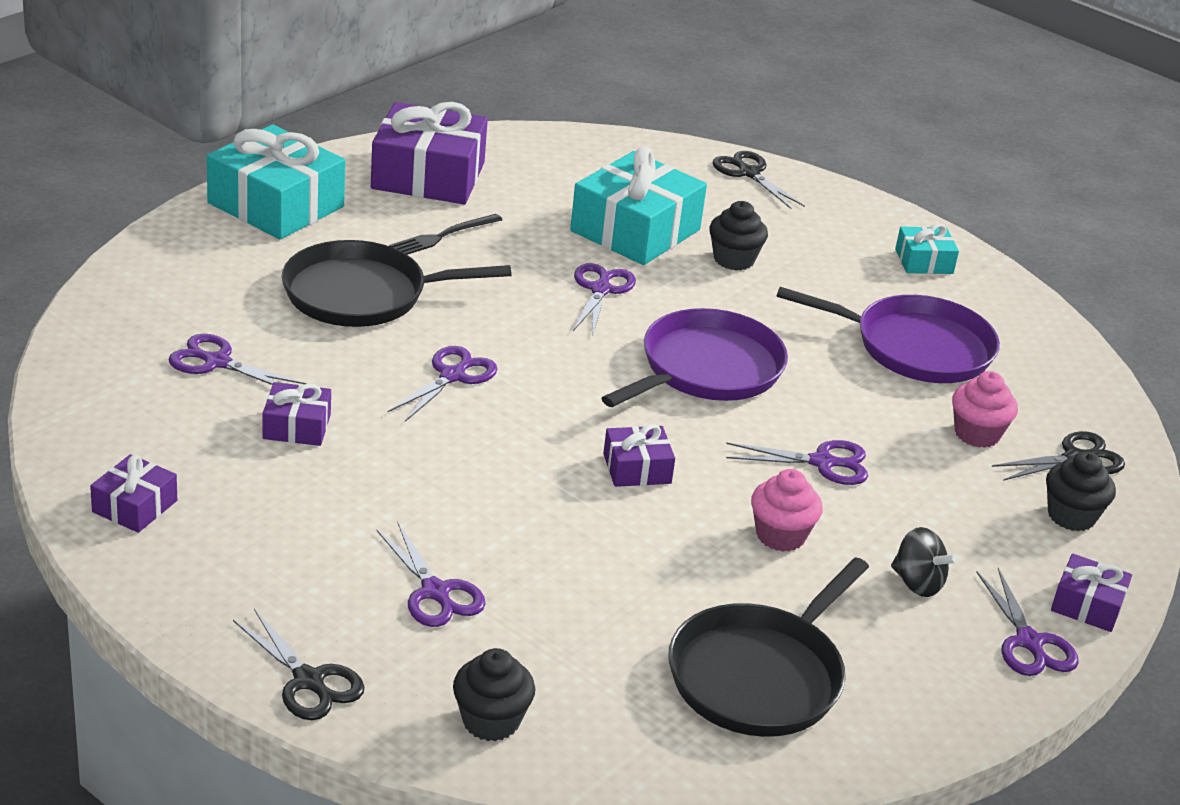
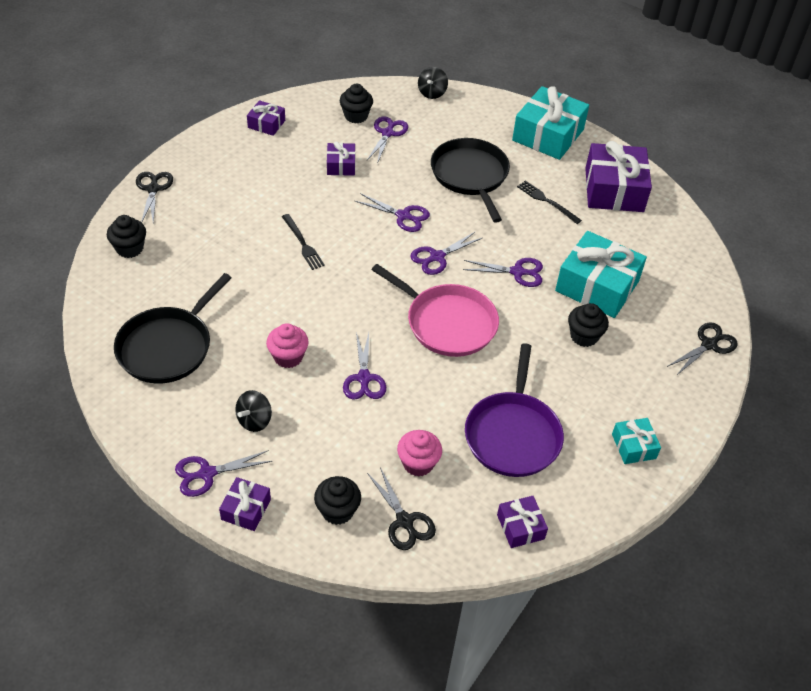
camera: 85 degrees right, 15 degrees up
black scissors [233,609,365,720] -> black scissors turned 135 degrees clockwise [136,172,173,223]
purple scissors [376,523,486,627] -> purple scissors moved to [410,231,482,275]
purple pan [601,308,788,407] -> pink pan [372,264,499,357]
purple gift [603,424,675,487] -> purple gift moved to [497,496,548,548]
black pan [668,557,869,737] -> black pan turned 90 degrees counterclockwise [114,273,231,383]
none -> black fork [282,214,325,270]
none -> black cupcake [340,84,373,123]
none -> black spinning top [418,67,448,99]

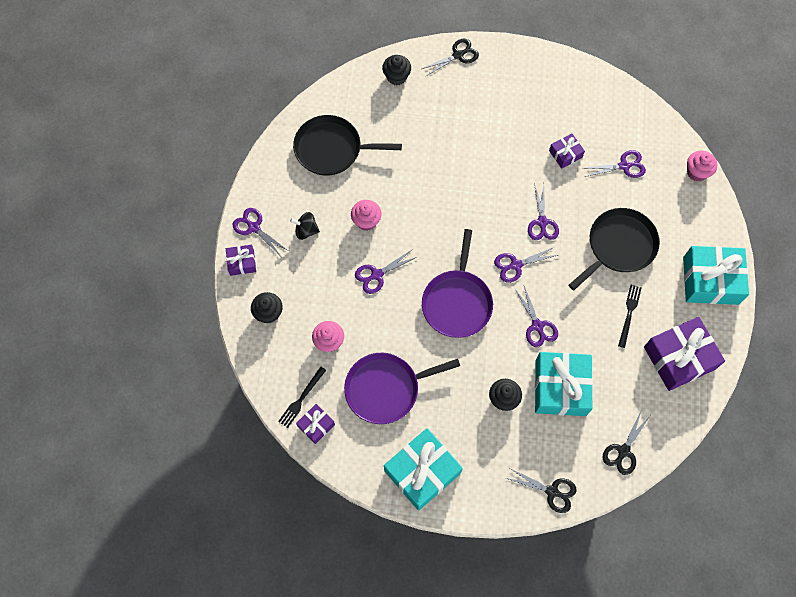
camera: 65 degrees right, 20 degrees up
purple gift [247,100,285,136] -> none
black fork [282,214,325,270] -> black fork moved to [278,367,326,428]
black cupcake [340,84,373,123] -> none
black scissors [367,467,436,550] -> black scissors moved to [602,409,650,475]
pink pan [372,264,499,357] -> purple pan [422,229,493,338]
purple scissors [410,231,482,275] -> purple scissors turned 45 degrees counterclockwise [494,247,558,283]
black spinning top [418,67,448,99] -> pink cupcake [687,151,717,181]
turquoise gift [612,418,661,464] -> turquoise gift [384,428,463,511], size x2.01

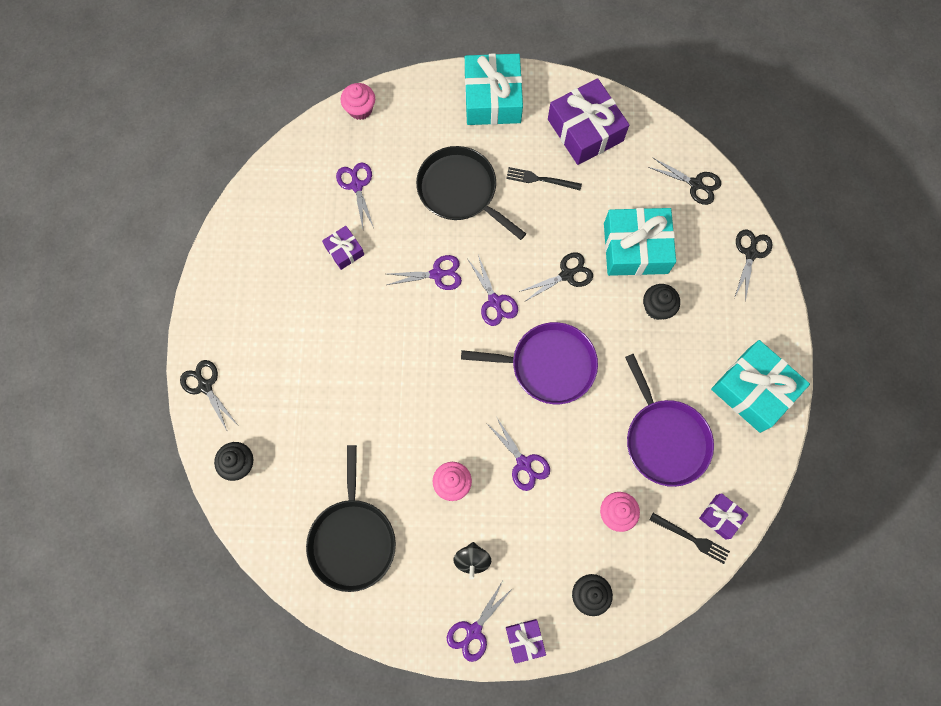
camera: 95 degrees left, 5 degrees up
purple scissors [515,286,558,347] -> black scissors [519,252,593,302]

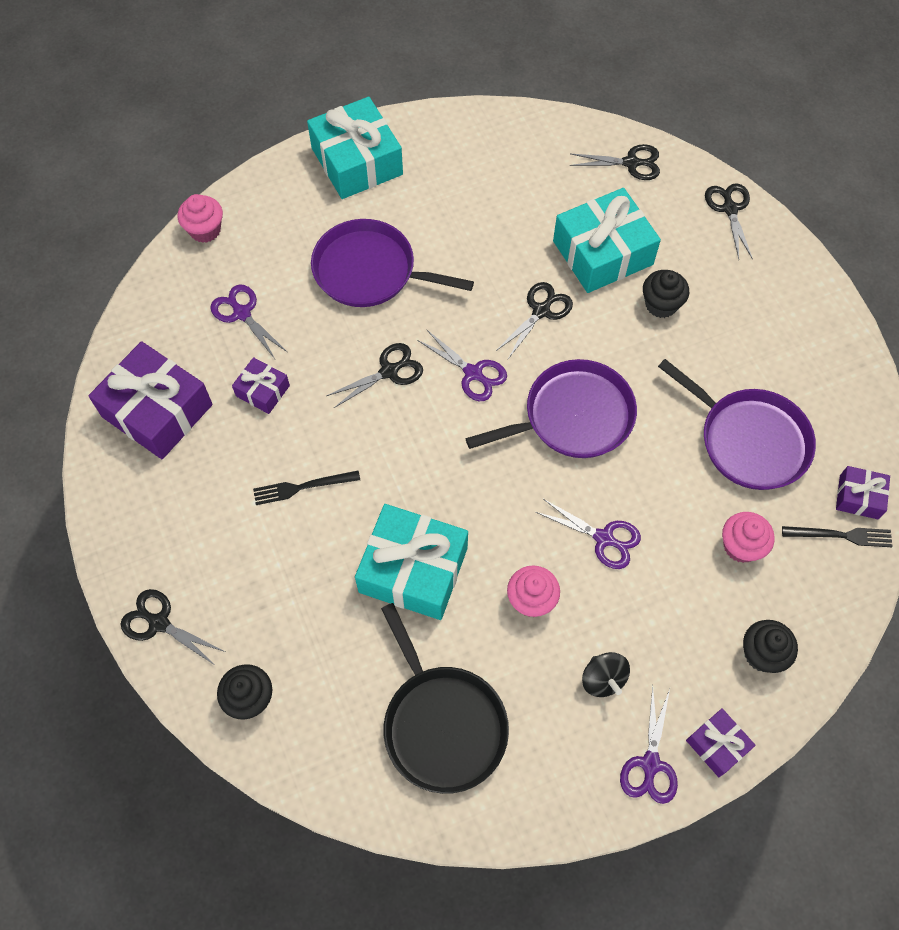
camera: 25 degrees left, 10 degrees down
purple scissors [387,255,462,290] -> black scissors [326,343,423,408]
black pan [416,146,526,240] -> purple pan [311,219,474,307]
black fork [506,167,582,190] -> black fork moved to [253,471,360,505]
purple gift [548,78,629,165] -> purple gift moved to [88,341,213,459]
turquoise gift [711,340,810,433] -> turquoise gift moved to [355,504,468,620]

